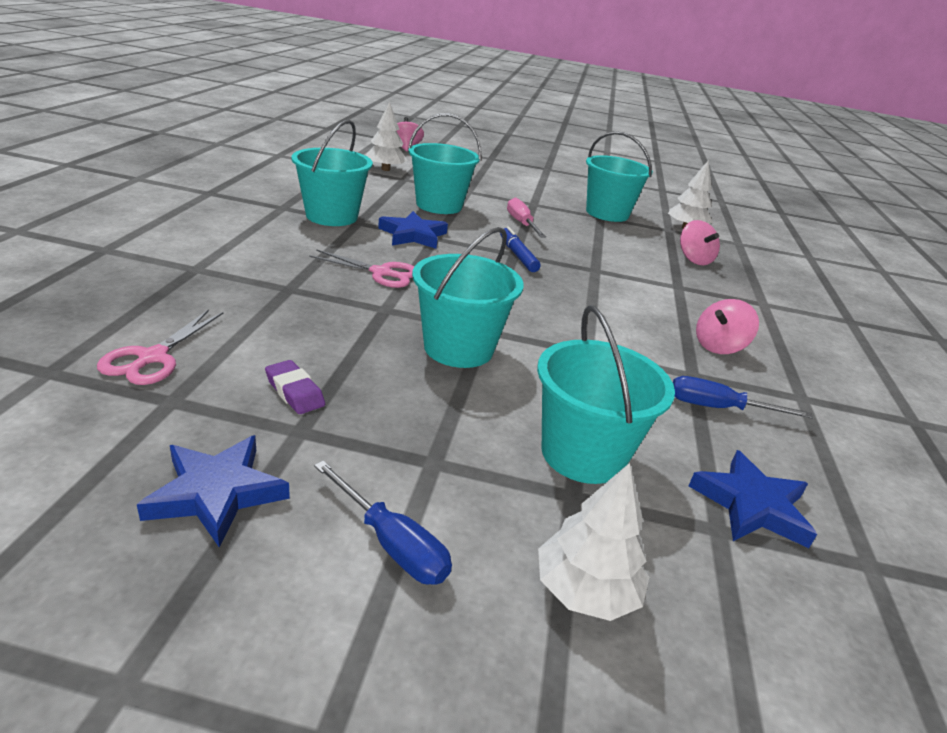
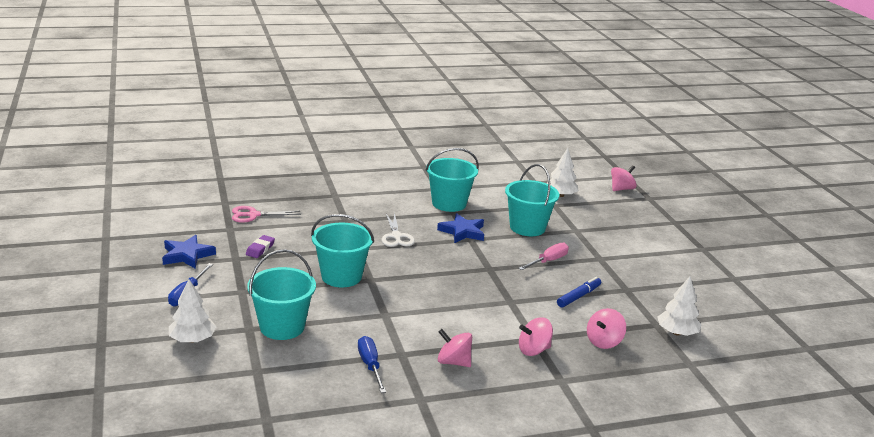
camera: 65 degrees right, 5 degrees down
pink scissors [309,249,414,288] -> white scissors [382,212,415,247]
blue marker [500,226,540,272] -> blue marker moved to [557,277,601,308]
turquoise bucket [586,131,653,222] -> none
blue star [689,450,817,548] -> none
none -> pink spinning top [519,317,553,356]

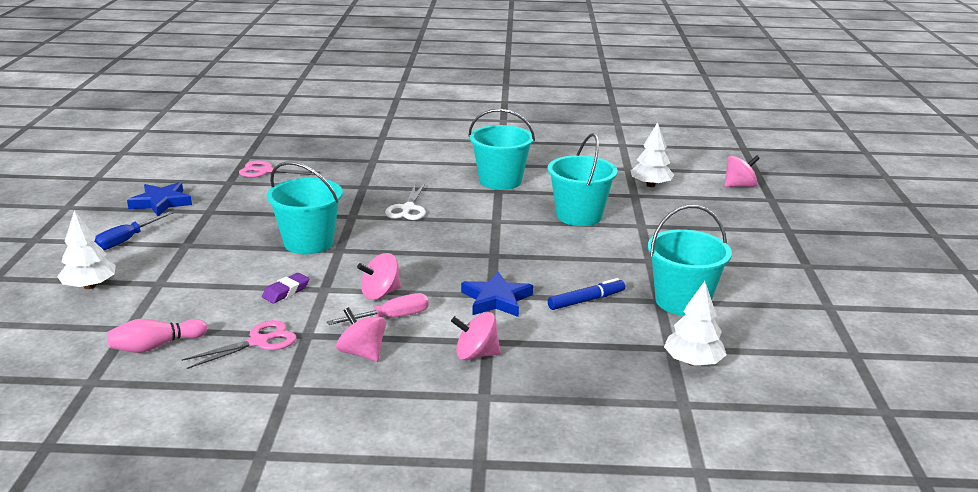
camera: 20 degrees right, 0 degrees up
purple eraser [246,235,275,258] -> purple eraser moved to [262,273,309,303]
turquoise bucket [247,249,316,340] -> turquoise bucket moved to [648,205,732,316]
blue screwdriver [358,336,386,393] -> pink scissors [182,320,296,369]
blue star [437,213,484,243] -> blue star moved to [461,272,533,317]
pink screwdriver [519,243,569,270] -> pink screwdriver moved to [327,293,429,325]
pink spinning top [587,308,626,349] -> pink spinning top moved to [357,253,401,300]
none -> pink bowling pin [107,319,207,353]

